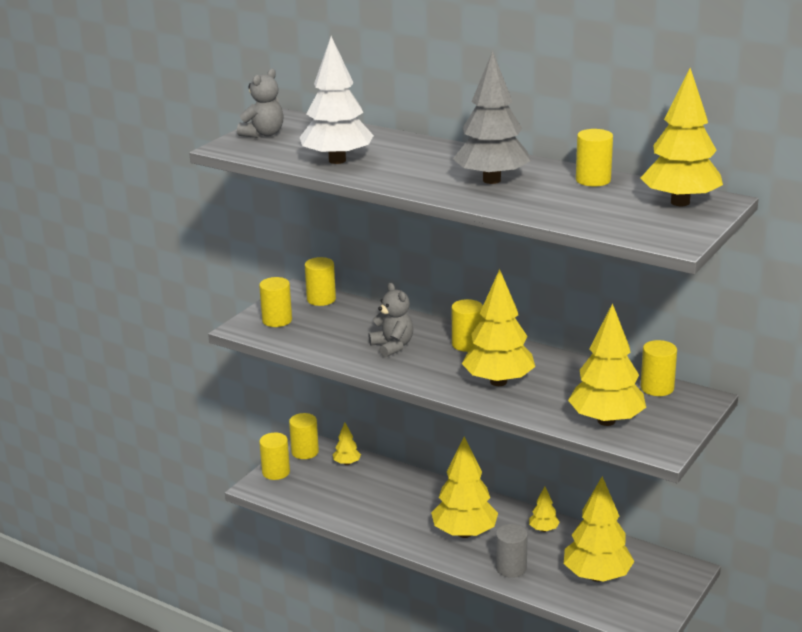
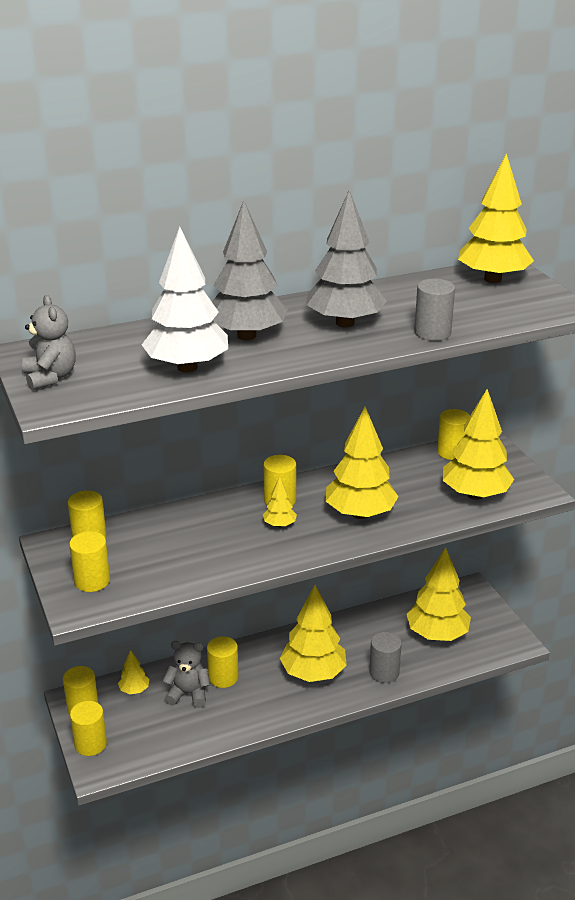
camera: 55 degrees left, 5 degrees up
grey teddy bear [369,283,413,358] -> grey teddy bear moved to [163,641,210,708]
yellow tree [529,487,560,532] -> yellow tree moved to [263,477,297,527]
yellow cylinder [576,129,613,186] -> yellow cylinder moved to [207,636,239,688]
none -> grey tree [212,201,288,340]
none -> grey cylinder [414,279,455,341]

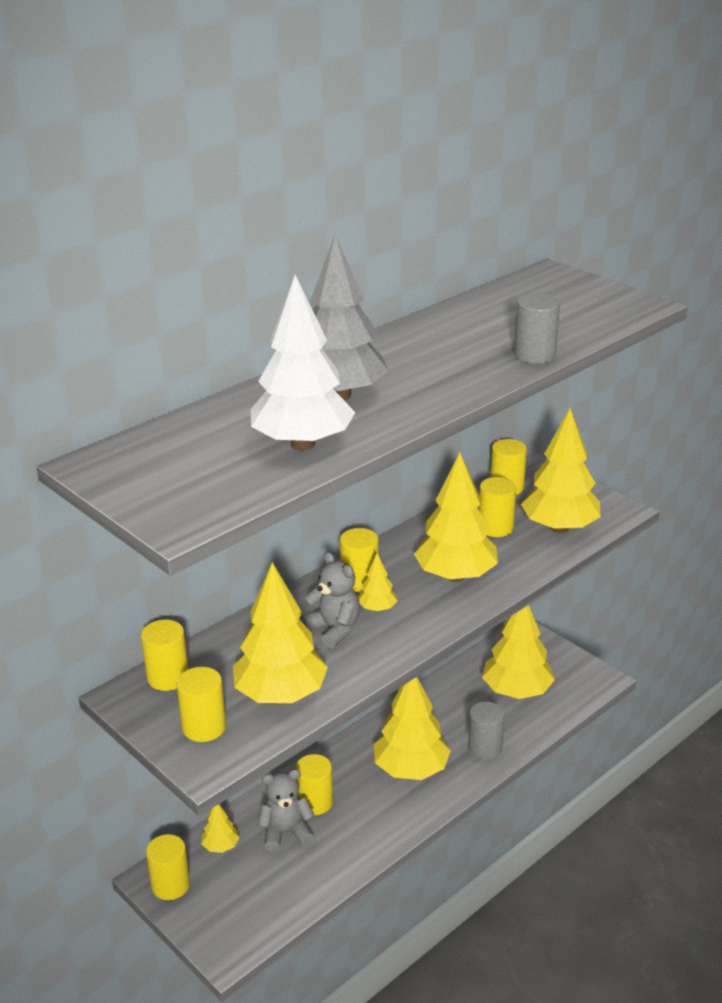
camera: 20 degrees left, 0 degrees up
grey teddy bear [22,295,76,390] -> grey teddy bear moved to [301,552,360,649]
yellow cylinder [70,701,107,756] -> yellow cylinder moved to [479,477,516,537]
grey tree [306,190,387,327] -> none
yellow tree [458,153,534,283] -> yellow tree moved to [233,562,328,703]

